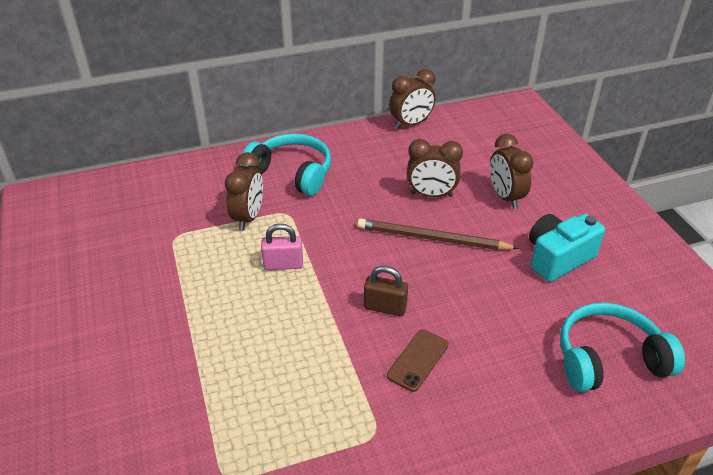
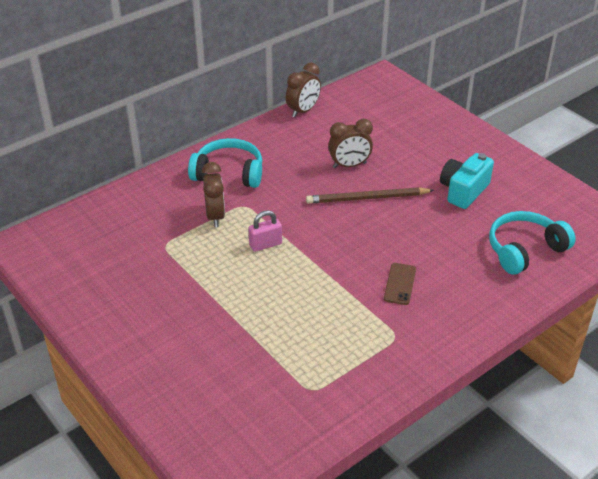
camera: 20 degrees left, 0 degrees up
brown padlock [364,266,408,316] -> none
brown clock [490,134,534,209] -> none

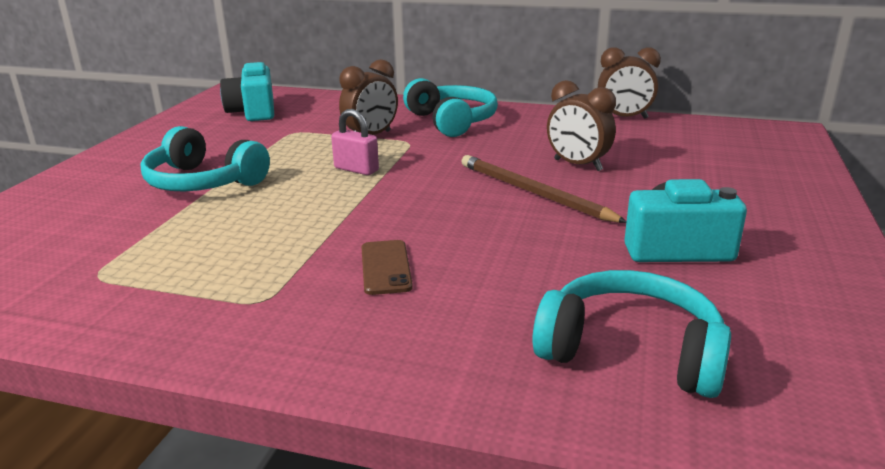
camera: 55 degrees right, 15 degrees down
brown phone [384,263,416,305] -> brown phone turned 75 degrees counterclockwise [361,240,413,295]
none -> turquoise headphones [141,126,270,191]
none -> turquoise camera [220,62,274,121]

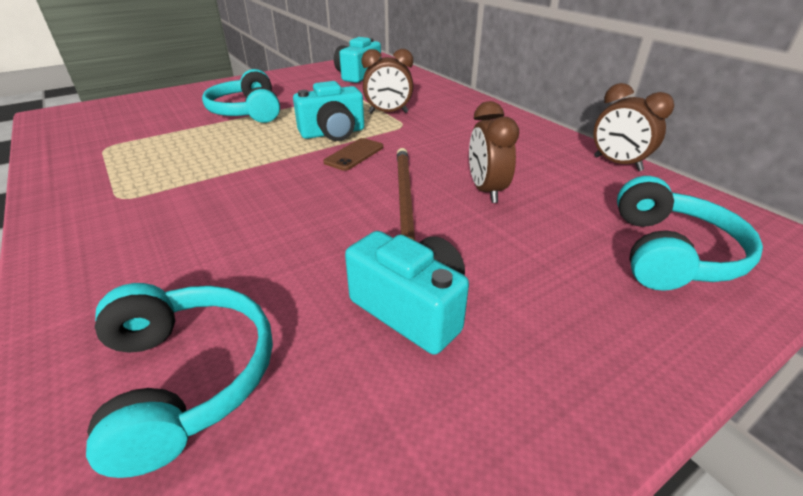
camera: 40 degrees right, 10 degrees up
pink padlock [331,109,379,175] -> turquoise camera [293,81,364,141]
brown phone [361,240,413,295] -> brown phone moved to [323,138,383,171]
turquoise headphones [403,78,498,137] -> turquoise headphones moved to [617,176,763,291]

